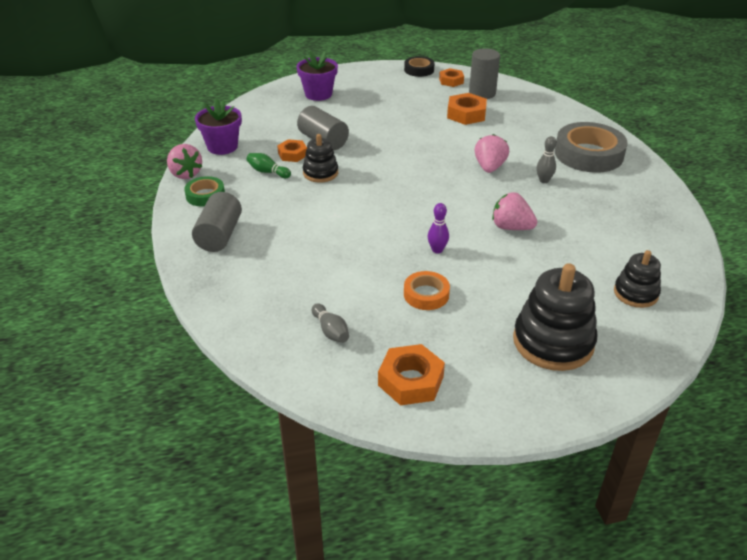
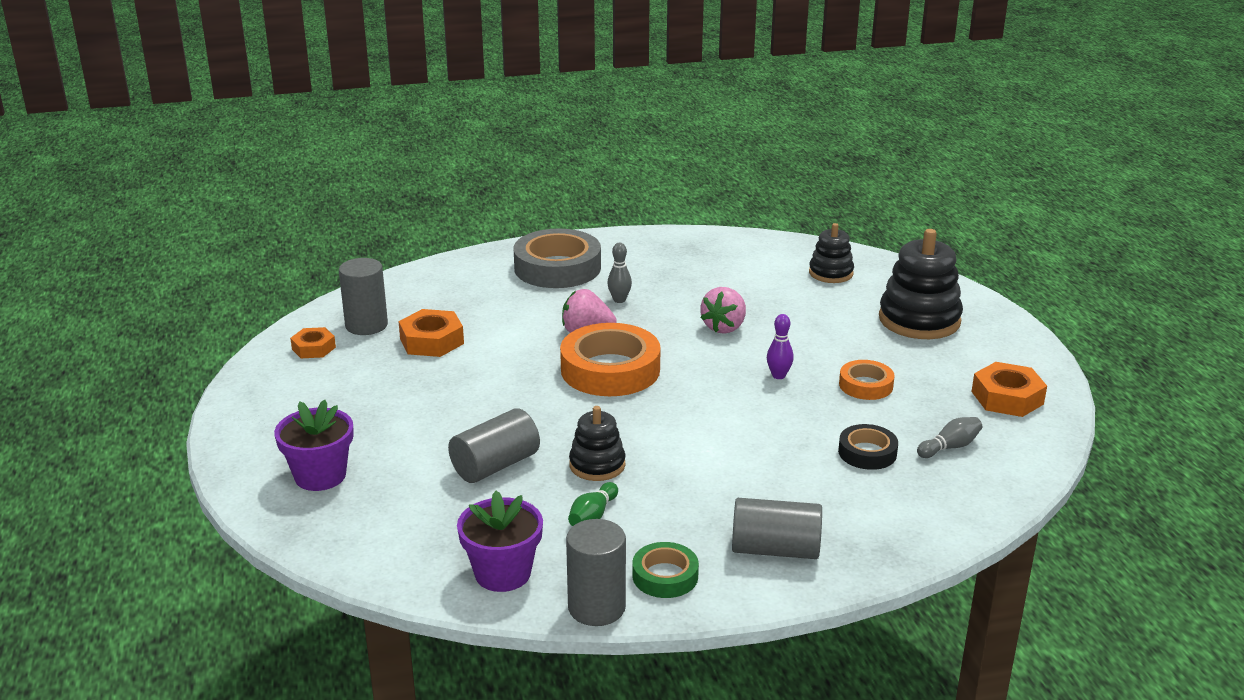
camera: 90 degrees left, 10 degrees down
pink strawberry [167,144,203,179] -> grey cylinder [566,519,626,626]
orange nut [277,139,307,162] -> none
black tape [404,56,435,77] -> black tape moved to [838,424,898,470]
none -> orange tape [560,323,661,396]

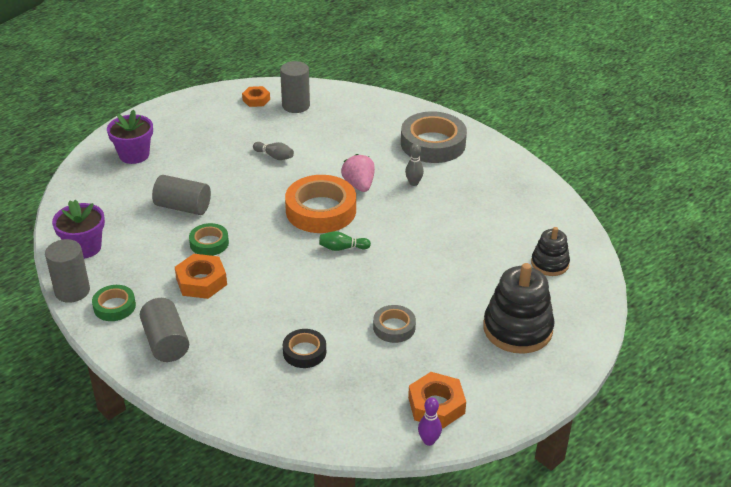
camera: 60 degrees right, 10 degrees up
orange nut [398,309,464,357] -> orange nut moved to [175,254,227,299]
green bowling pin [568,482,618,526] -> green bowling pin moved to [319,231,371,251]
black stacking toy [569,406,626,481] -> green tape [189,223,229,256]
pink strawberry [700,287,746,334] -> none
purple bowling pin [767,314,794,379] -> purple bowling pin moved to [418,397,442,446]
orange tape [839,360,895,400] -> grey tape [373,305,416,343]
grey bowling pin [917,417,982,458] -> grey bowling pin moved to [253,142,294,160]

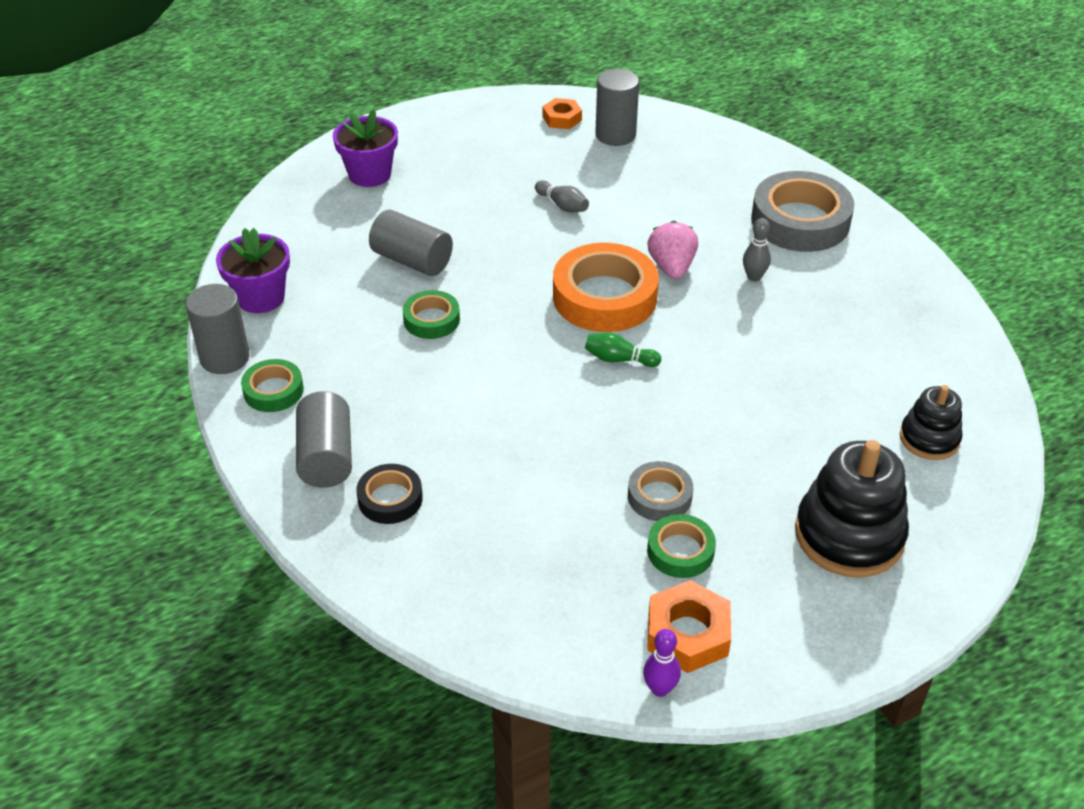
camera: 15 degrees right, 5 degrees up
orange nut [175,254,227,299] -> none
black tape [283,329,326,368] -> black tape moved to [356,464,423,524]
none -> green tape [647,514,716,578]

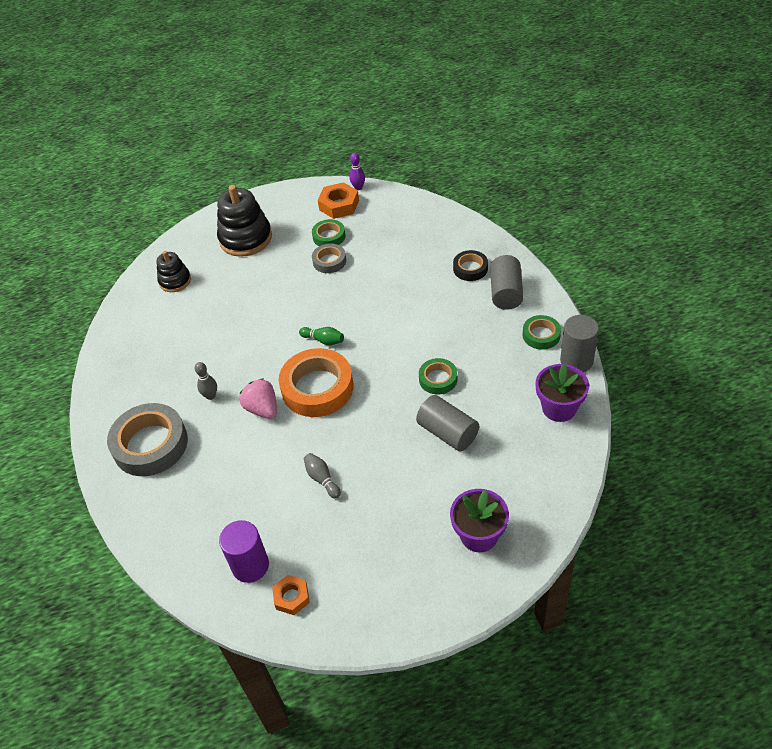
camera: 165 degrees left, 5 degrees up
grey cylinder [595,69,639,146] -> purple cylinder [219,520,269,583]
pink strawberry [647,221,698,279] -> pink strawberry turned 135 degrees clockwise [240,378,277,419]

